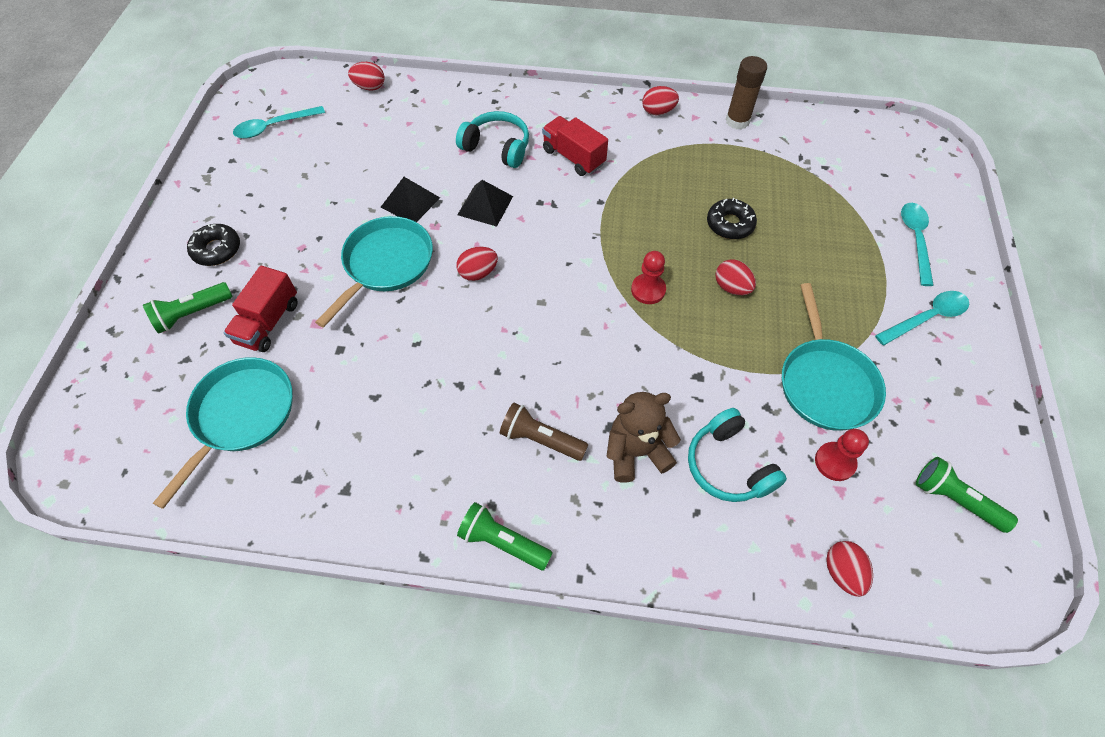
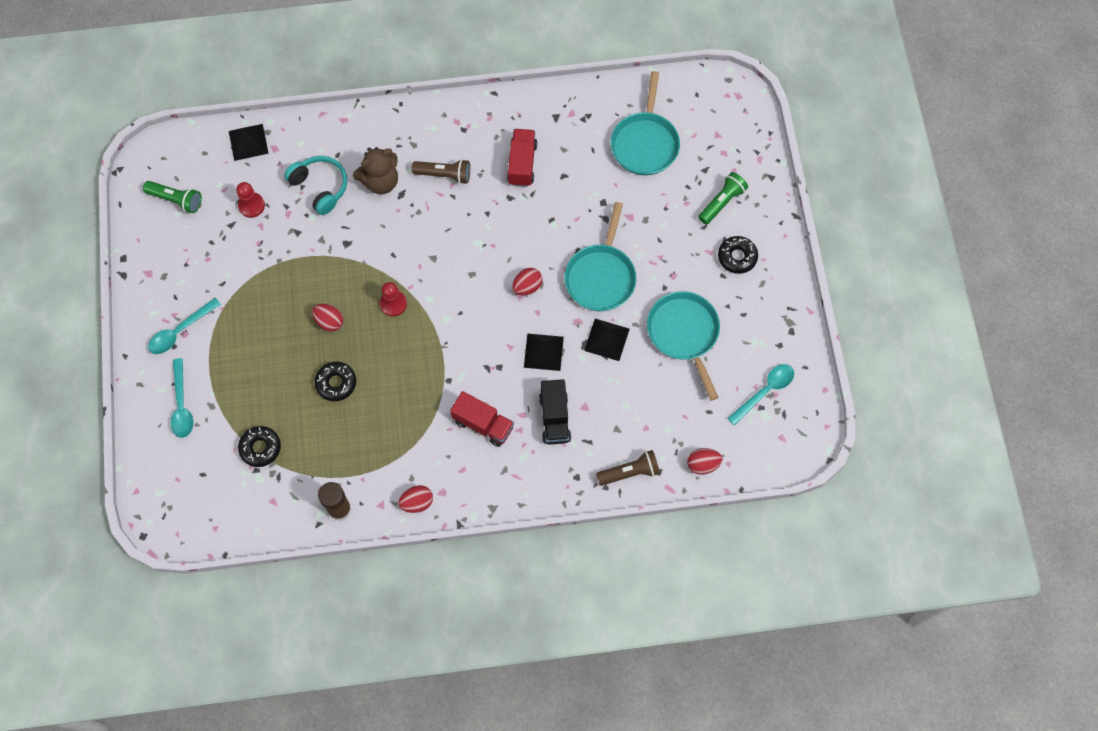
camera: 165 degrees right, 10 degrees up
red truck [224,266,298,352] -> red truck moved to [507,129,537,187]
turquoise headphones [456,111,529,168] -> black truck [539,379,571,445]
green flashlight [457,502,552,570] -> none
turquoise pan [782,283,886,431] -> turquoise pan moved to [647,291,720,401]
red egg [826,541,873,597] -> black pyramid [229,124,269,161]
none -> black donut [238,426,281,467]
none -> brown flashlight [596,450,660,486]

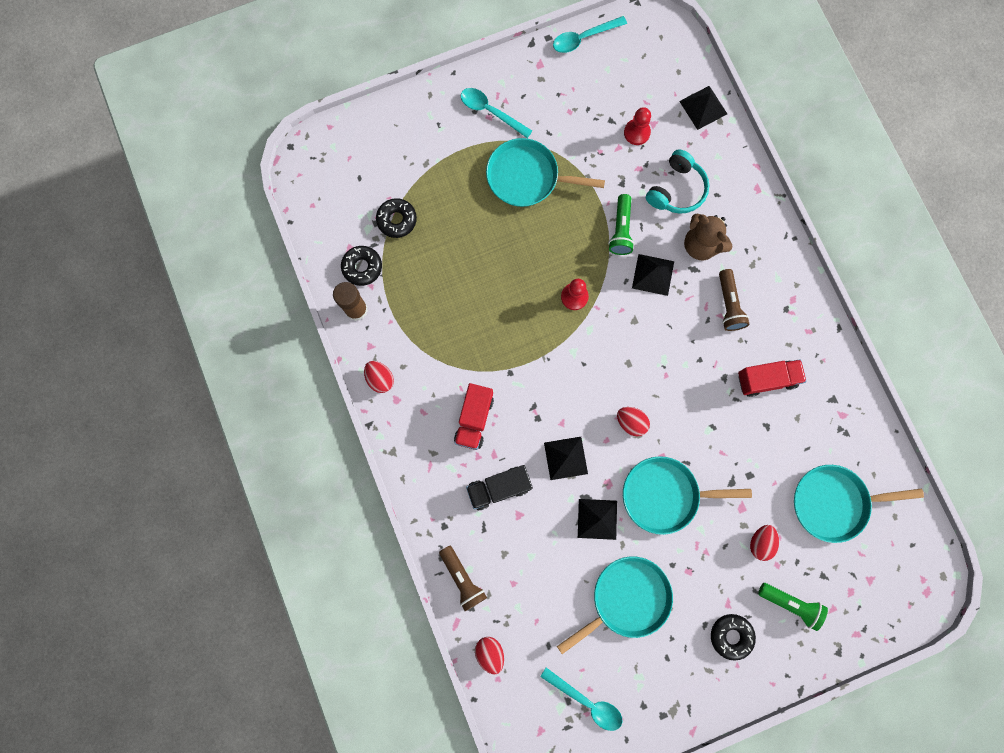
camera: 75 degrees right, 10 degrees up
green flashlight [143,181,202,213] -> green flashlight moved to [608,194,634,255]
turquoise spoon [171,358,193,438] -> turquoise spoon moved to [553,16,627,53]
red egg [312,304,344,332] -> red egg moved to [750,525,779,561]
black donut [315,362,356,401] -> black donut moved to [341,246,382,286]
none -> turquoise pan [486,138,605,207]
none -> black pyramid [632,254,674,296]

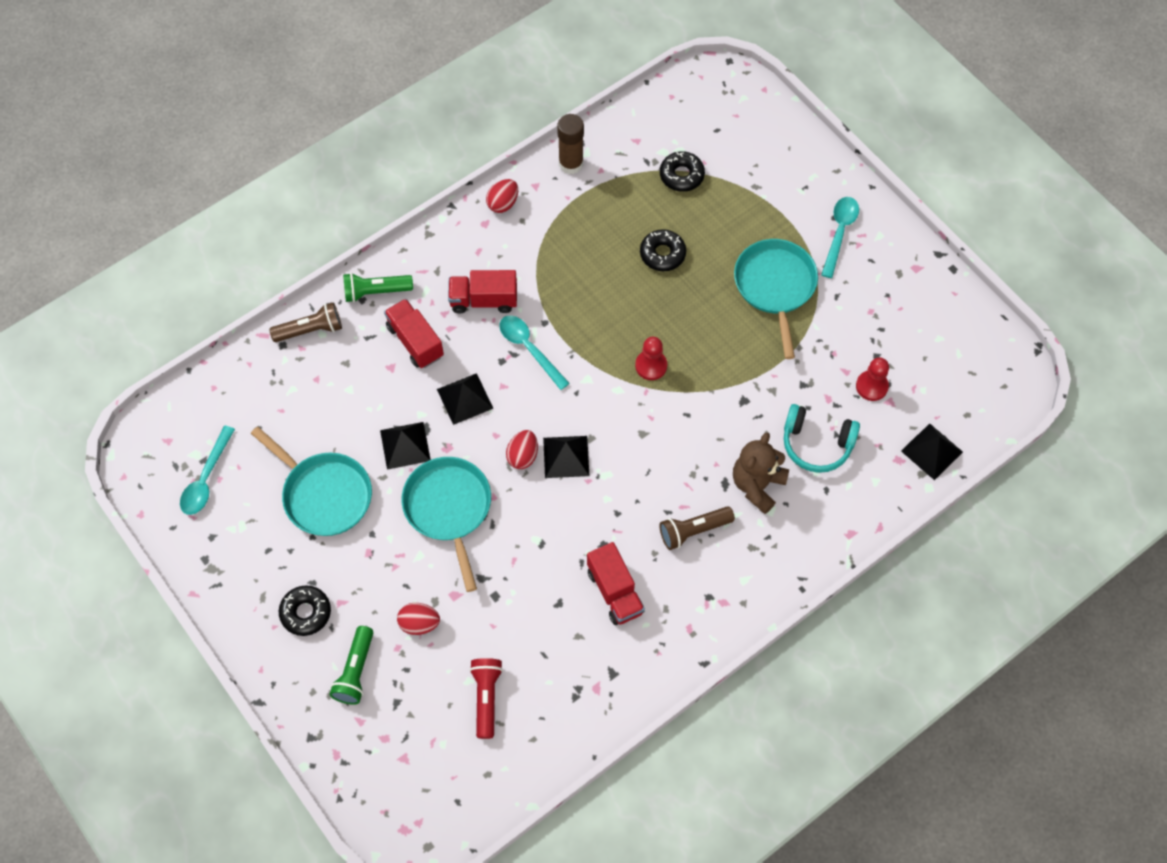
camera: 75 degrees right, 15 degrees down
black donut [341,246,382,286] -> black donut moved to [640,229,686,271]
brown flashlight [439,546,487,611] -> brown flashlight turned 150 degrees counterclockwise [269,302,342,342]
black truck [466,465,533,511] -> red truck [384,299,444,368]
red egg [475,637,504,675] -> none
turquoise spoon [553,16,627,53] -> turquoise spoon moved to [499,316,570,390]
green flashlight [608,194,634,255] -> green flashlight moved to [343,273,413,302]
black pyramid [632,254,674,296] -> black pyramid moved to [543,436,589,478]
turquoise pan [794,465,924,543] -> red flashlight [470,658,503,739]

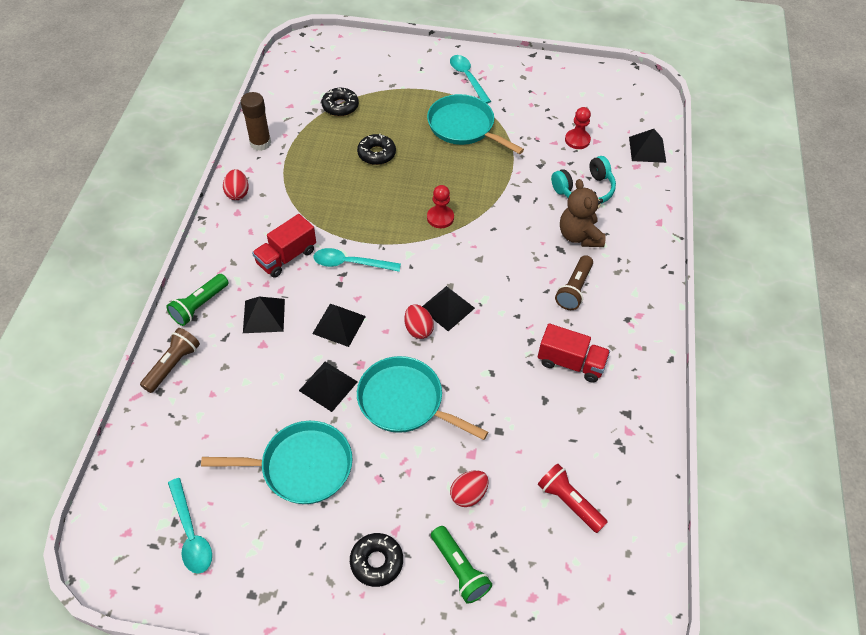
camera: 45 degrees left, 10 degrees down
red truck [384,299,444,368] -> black pyramid [243,296,285,333]

